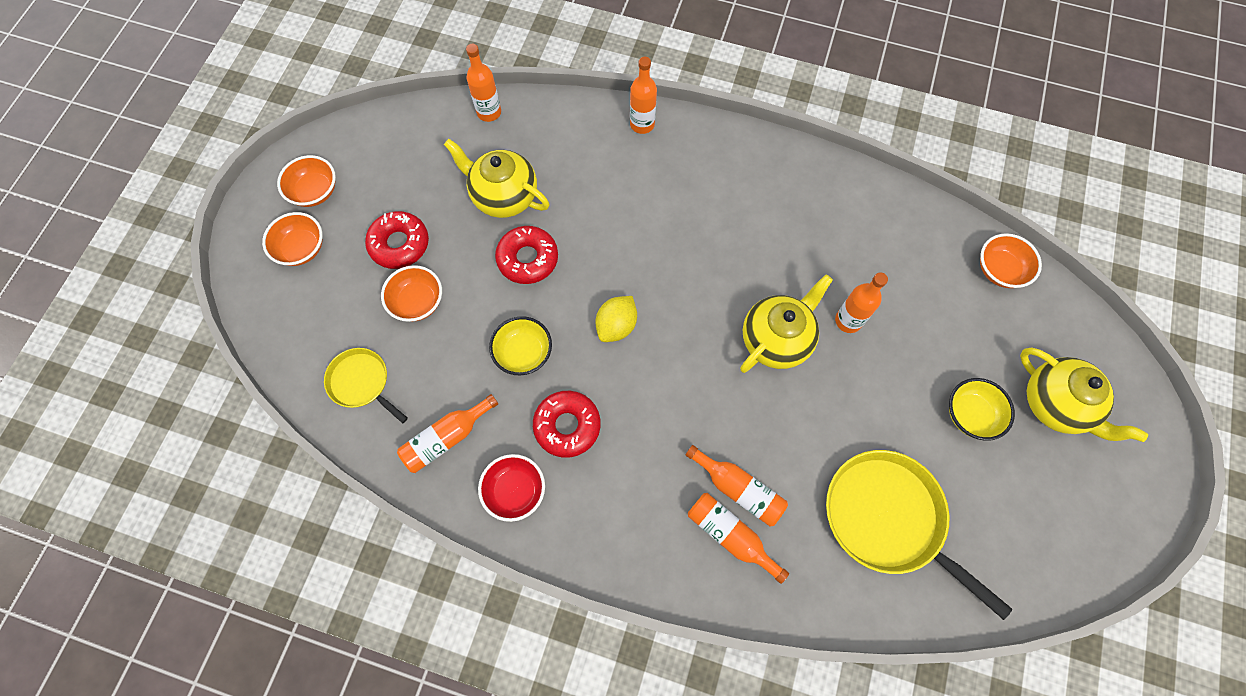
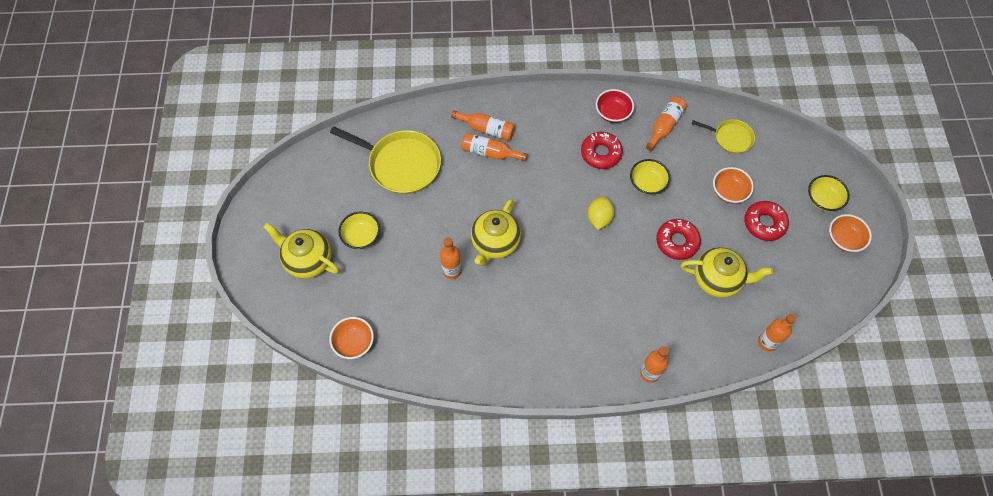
camera: 160 degrees right, 5 degrees down
orange bowl [262,212,323,266] -> yellow bowl [808,175,850,212]

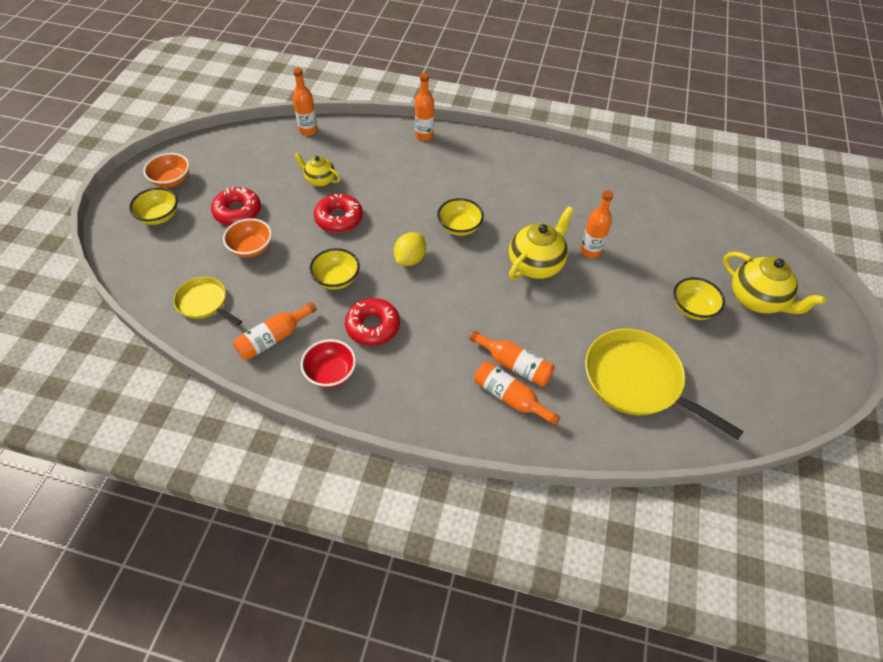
camera: 165 degrees left, 10 degrees down
orange bowl [329,317,374,359] -> none
yellow teapot [681,247,773,298] -> yellow teapot [294,152,341,187], size x0.59
none -> yellow bowl [437,198,484,236]

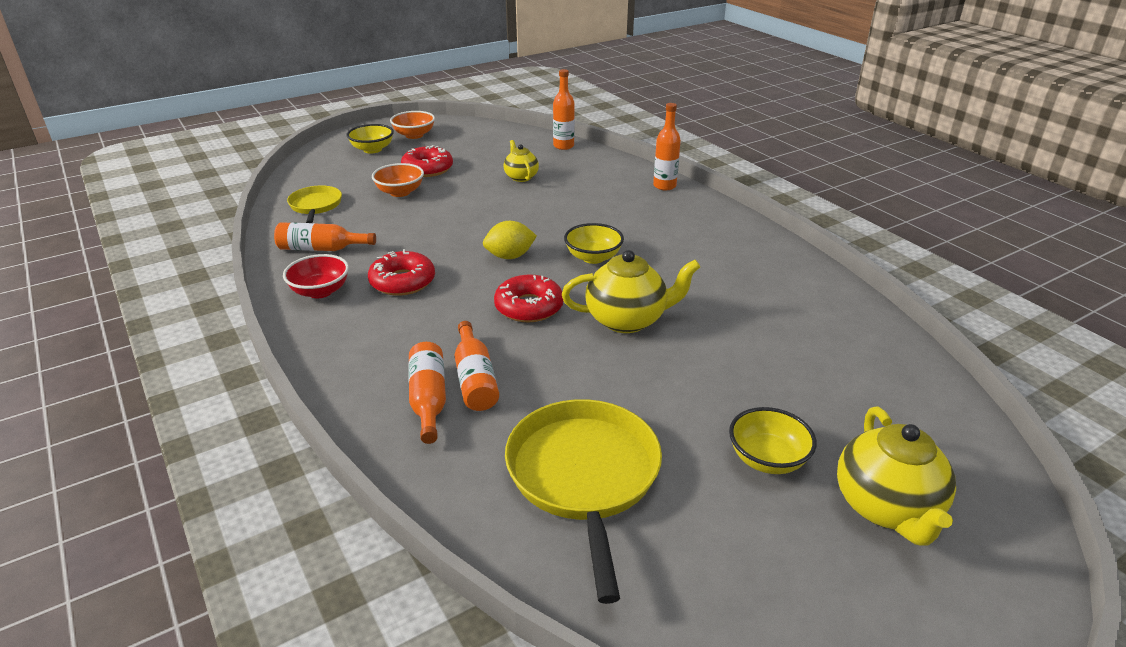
camera: 45 degrees right, 20 degrees down
yellow bowl [309,248,360,290] -> none
red donut [314,194,363,233] -> red donut moved to [494,275,563,322]
orange bottle [580,190,614,258] -> none

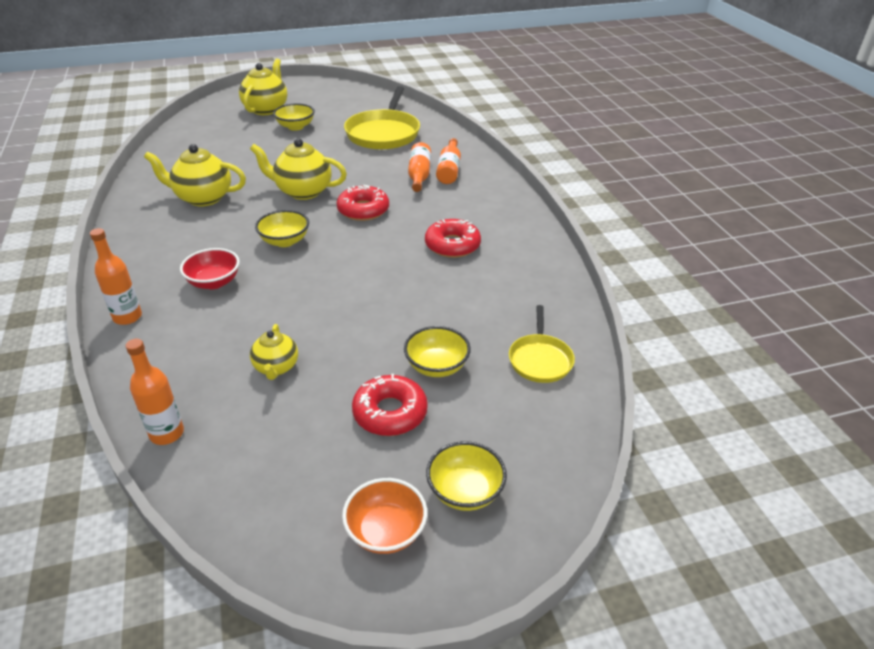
camera: 165 degrees left, 5 degrees up
orange bottle [274,222,376,251] -> none
red bowl [283,254,349,298] -> red bowl moved to [180,248,240,289]
orange bowl [372,163,424,197] -> yellow bowl [404,326,471,377]
yellow lemon [483,221,537,259] -> none
none -> yellow teapot [144,144,246,206]

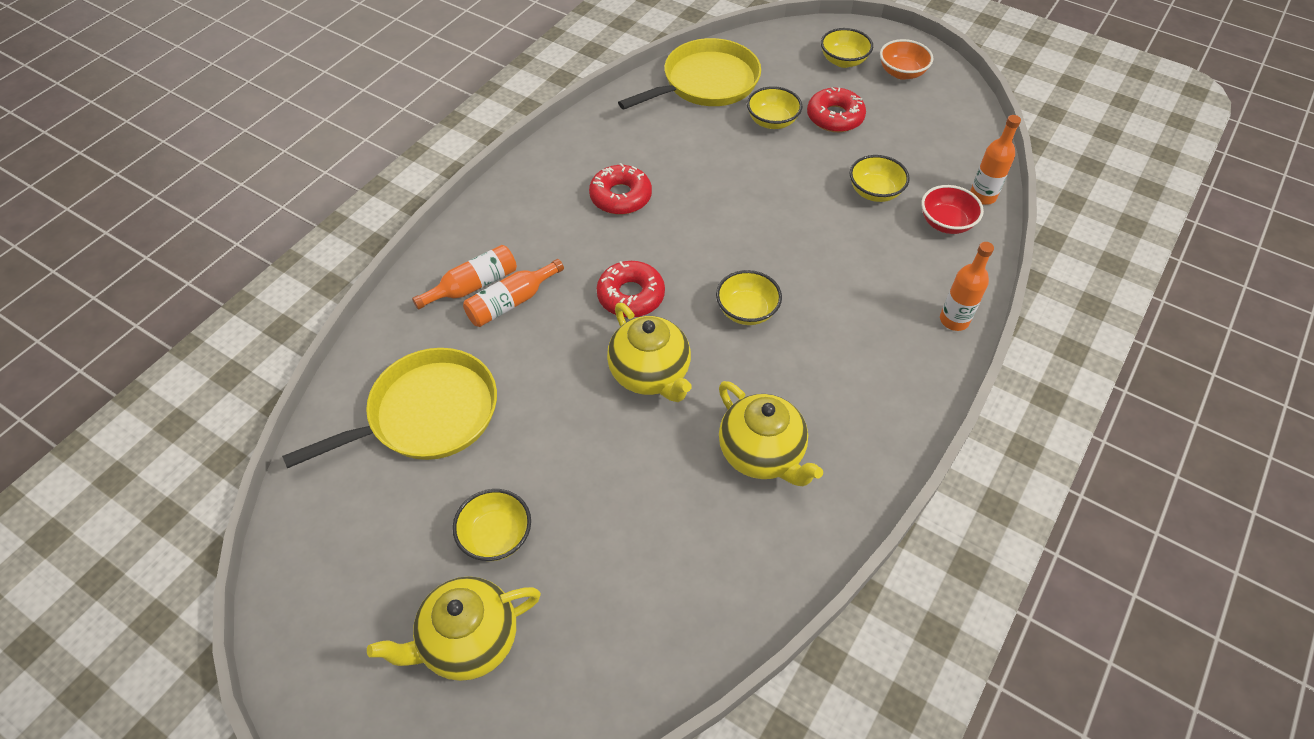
camera: 130 degrees left, 15 degrees up
red bowl [180,248,240,289] -> red bowl moved to [921,185,984,234]
yellow teapot [250,324,298,380] -> yellow bowl [850,155,910,202]
yellow pan [509,305,575,383] -> yellow pan [618,38,761,110], size x1.81

